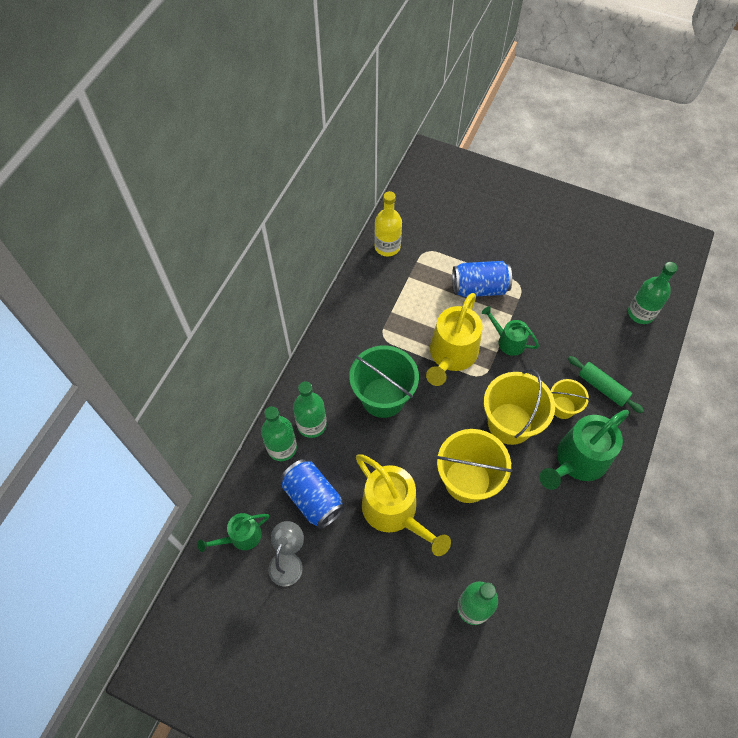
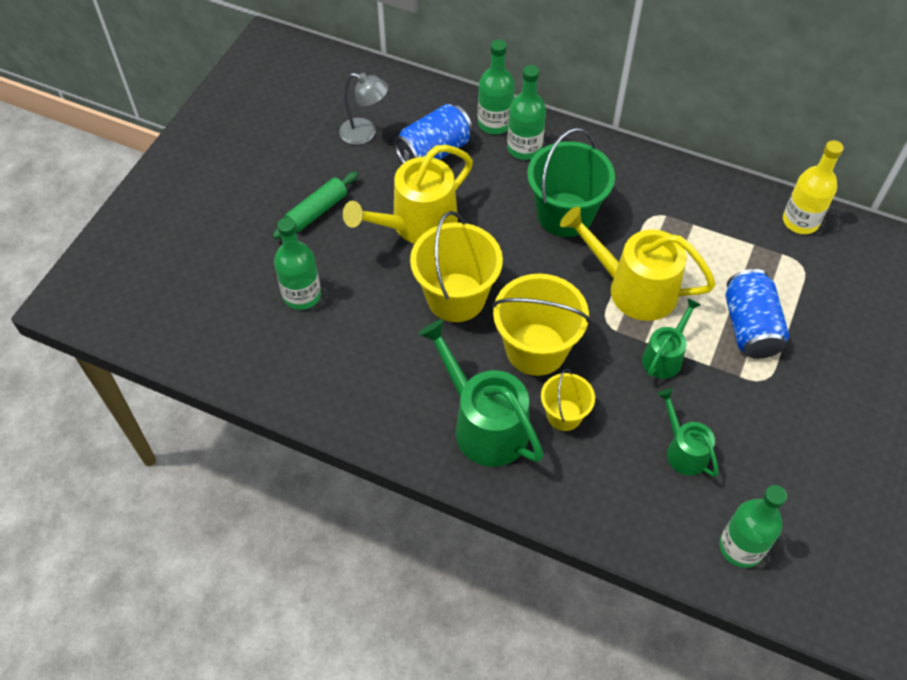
camera: 90 degrees right, 5 degrees down
green watering can [198,513,269,552] -> green watering can moved to [657,388,719,477]
green rolling pin [568,356,644,413] -> green rolling pin moved to [272,171,358,239]

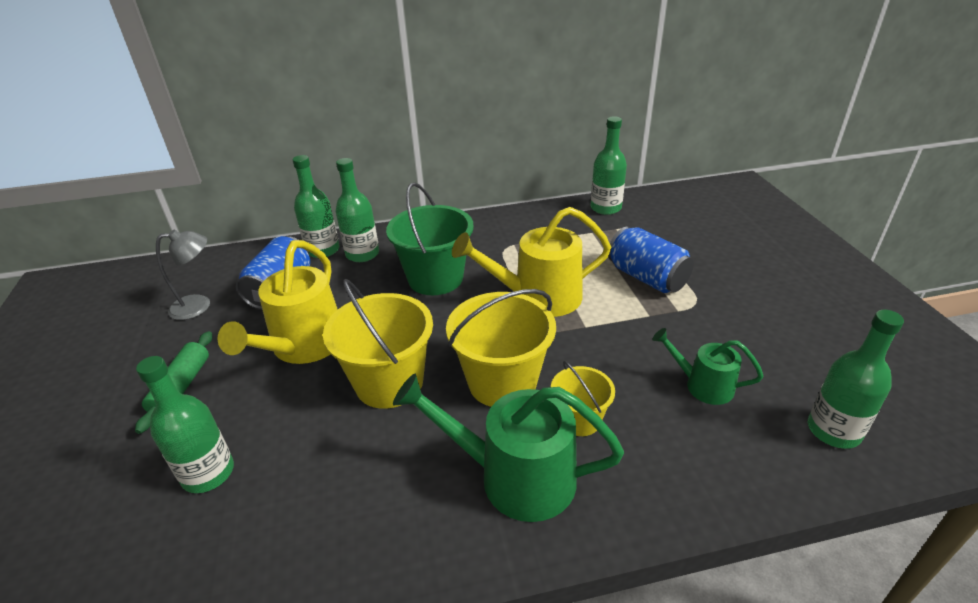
camera: 35 degrees left, 20 degrees down
green watering can [642,298,701,379] -> none
yellow bottle [783,140,844,234] -> green bottle [590,116,627,215]

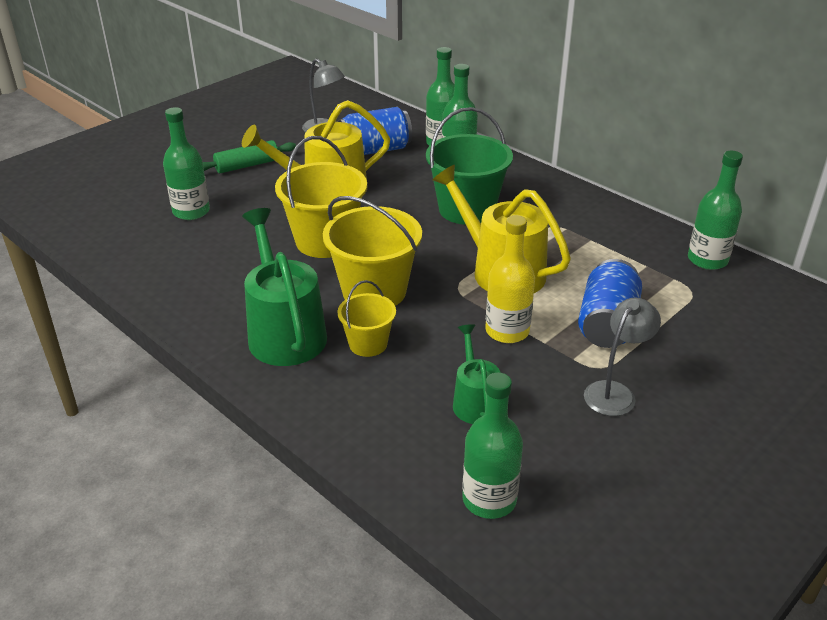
camera: 55 degrees right, 0 degrees up
none -> yellow bottle [485,215,535,343]
none -> grey lamp [584,298,661,416]

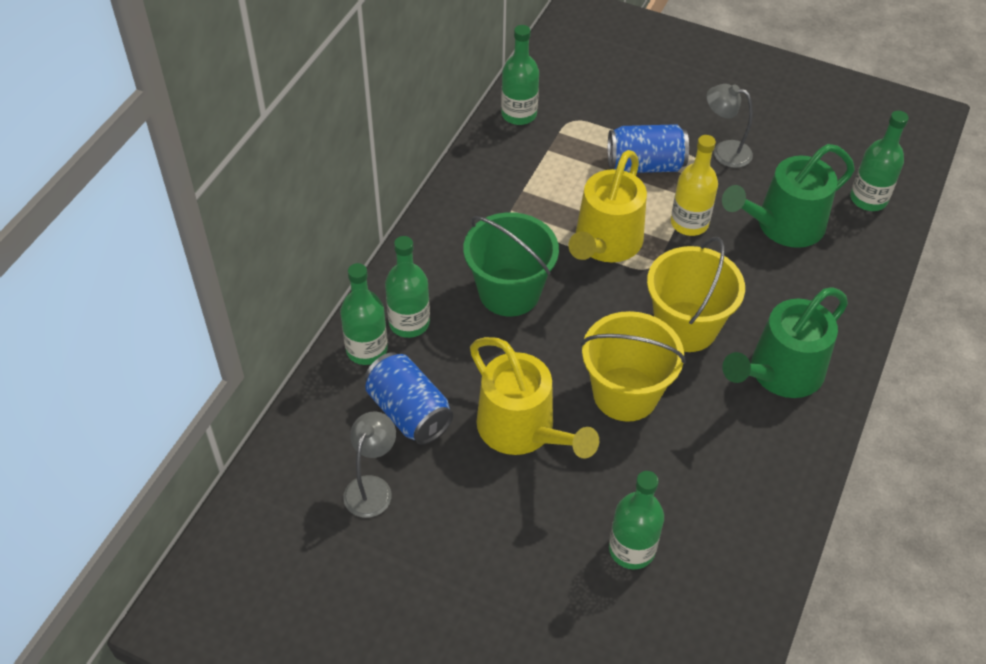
camera: 110 degrees left, 15 degrees up
green rolling pin [203,140,296,173] -> none
yellow bucket [337,280,396,357] -> none
green watering can [453,324,500,424] -> green watering can [722,144,855,248], size x1.78

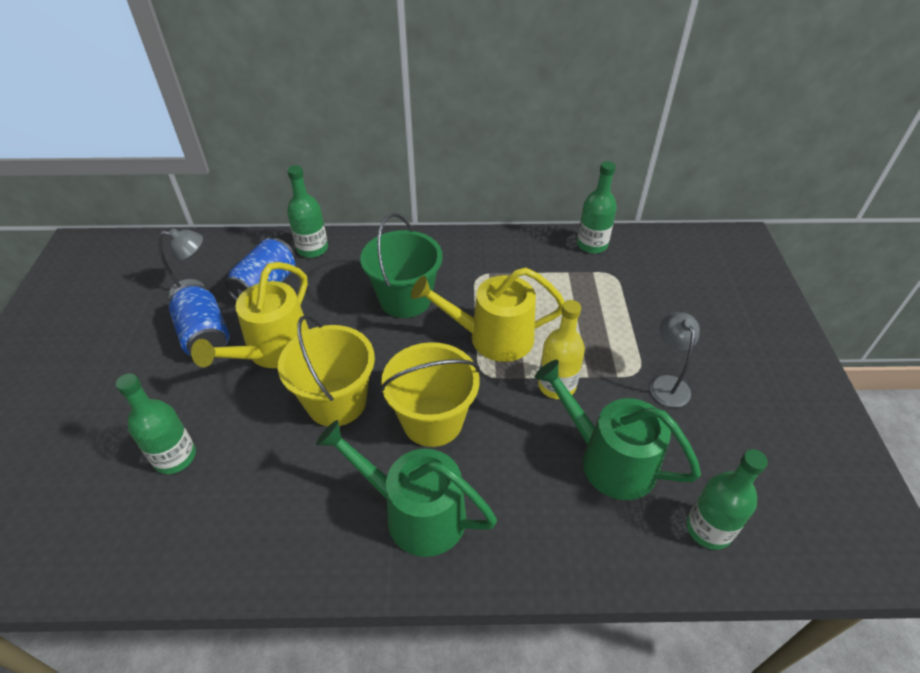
camera: 65 degrees right, 5 degrees down
green bottle [385,236,430,338] -> none
blue can [608,124,689,173] -> blue can moved to [169,284,230,356]

